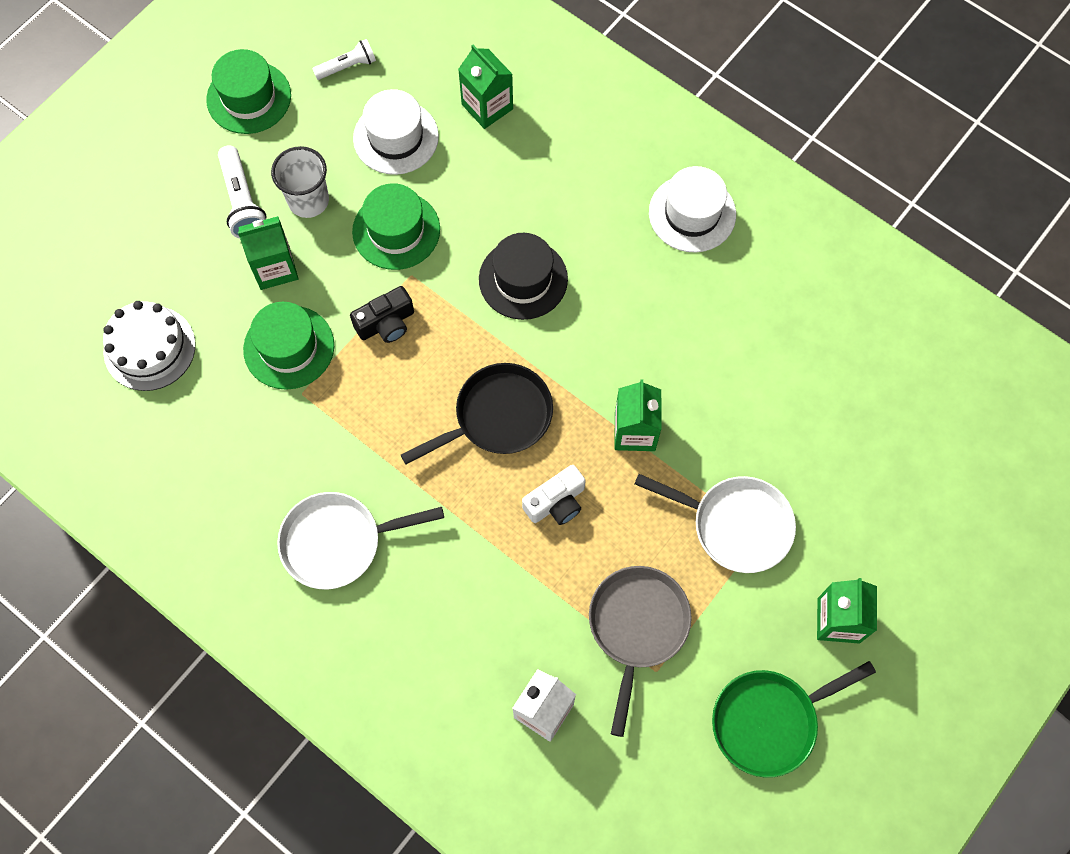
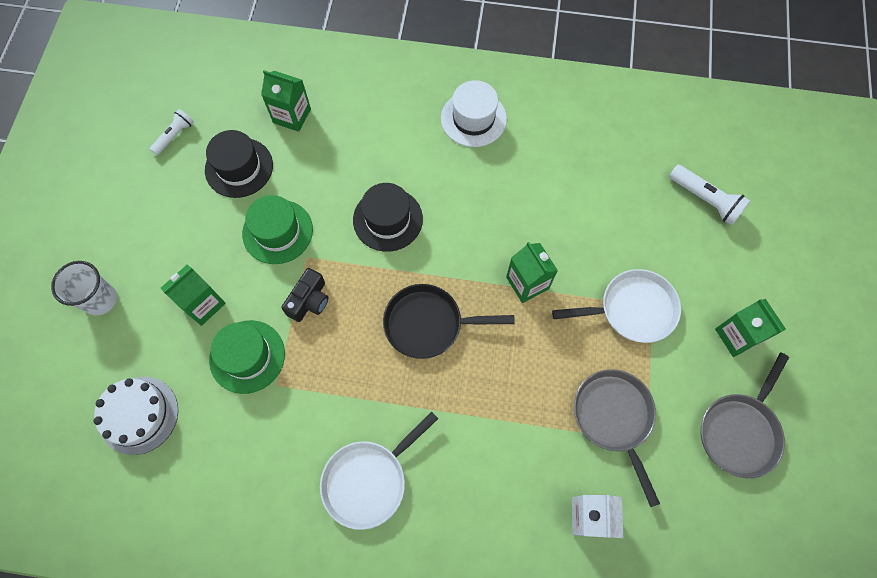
camera: 30 degrees left, 0 degrees up
green hat [206,49,291,134] -> none
white flashlight [218,145,266,238] -> white flashlight moved to [669,165,750,225]
white cup [271,146,329,218] -> white cup moved to [51,261,117,316]
white hat [353,89,439,175] -> black hat [205,130,273,198]
black pan [401,363,553,464] -> black pan turned 120 degrees counterclockwise [383,284,515,359]
white camera [522,465,586,525] -> none
green pan [712,661,876,778] -> grey pan [701,352,789,478]

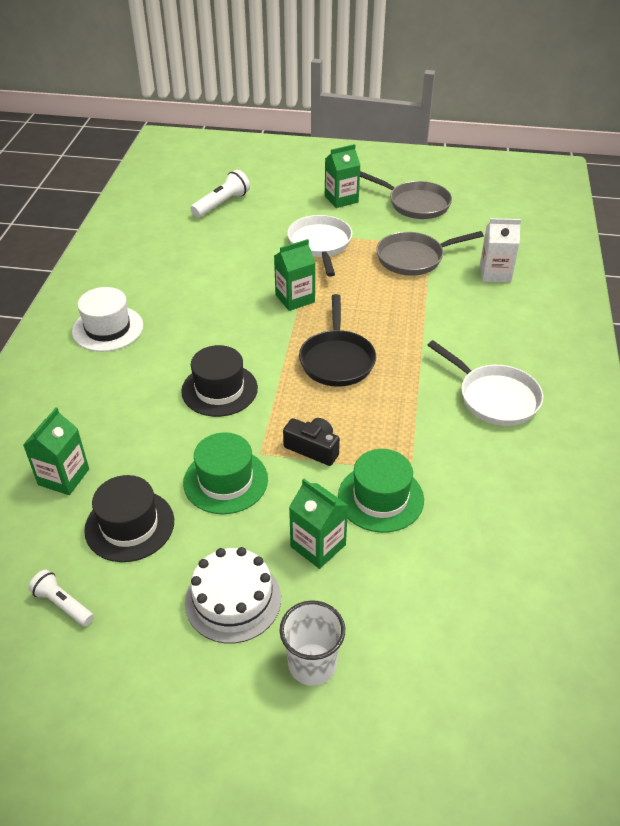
camera: 90 degrees left, 25 degrees down
white cake [94,377,178,455] -> white cake moved to [185,547,281,643]

